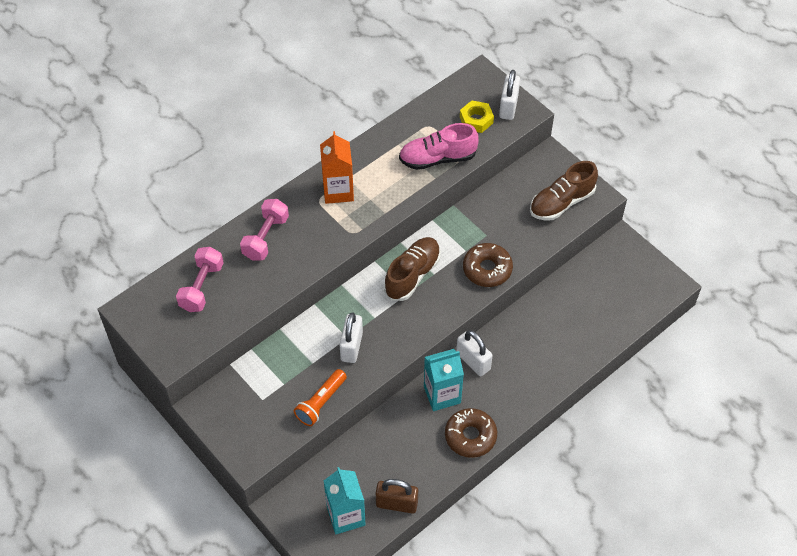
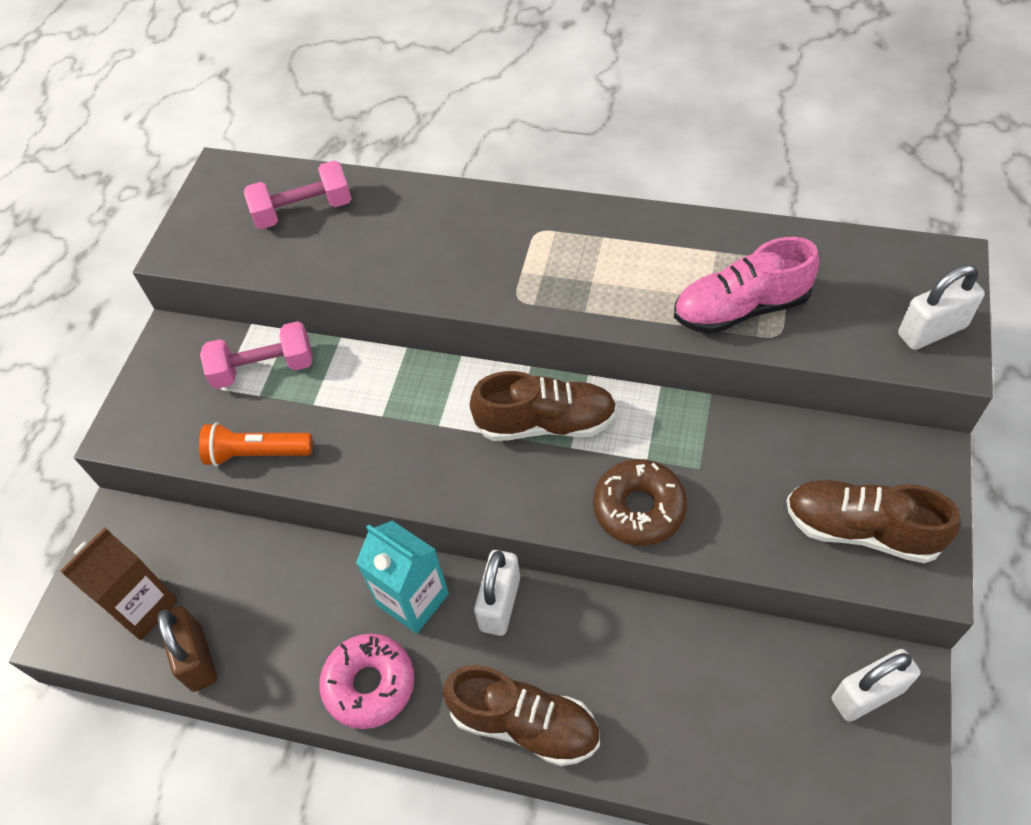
camera: 60 degrees right, 0 degrees up
pink dumbbell [240,199,289,261] -> pink dumbbell moved to [200,321,313,389]
orange carton [320,131,354,204] -> none
turquoise carton [324,467,366,534] -> brown carton [60,527,178,640]
white padlock [340,312,363,363] -> white padlock moved to [832,649,921,722]
pink shoe [399,123,479,170] -> pink shoe turned 60 degrees counterclockwise [674,237,820,334]
brown donut [445,408,497,458] -> pink donut [319,634,414,729]
yellow nut [460,101,494,133] -> none
none -> brown shoe [443,665,600,766]

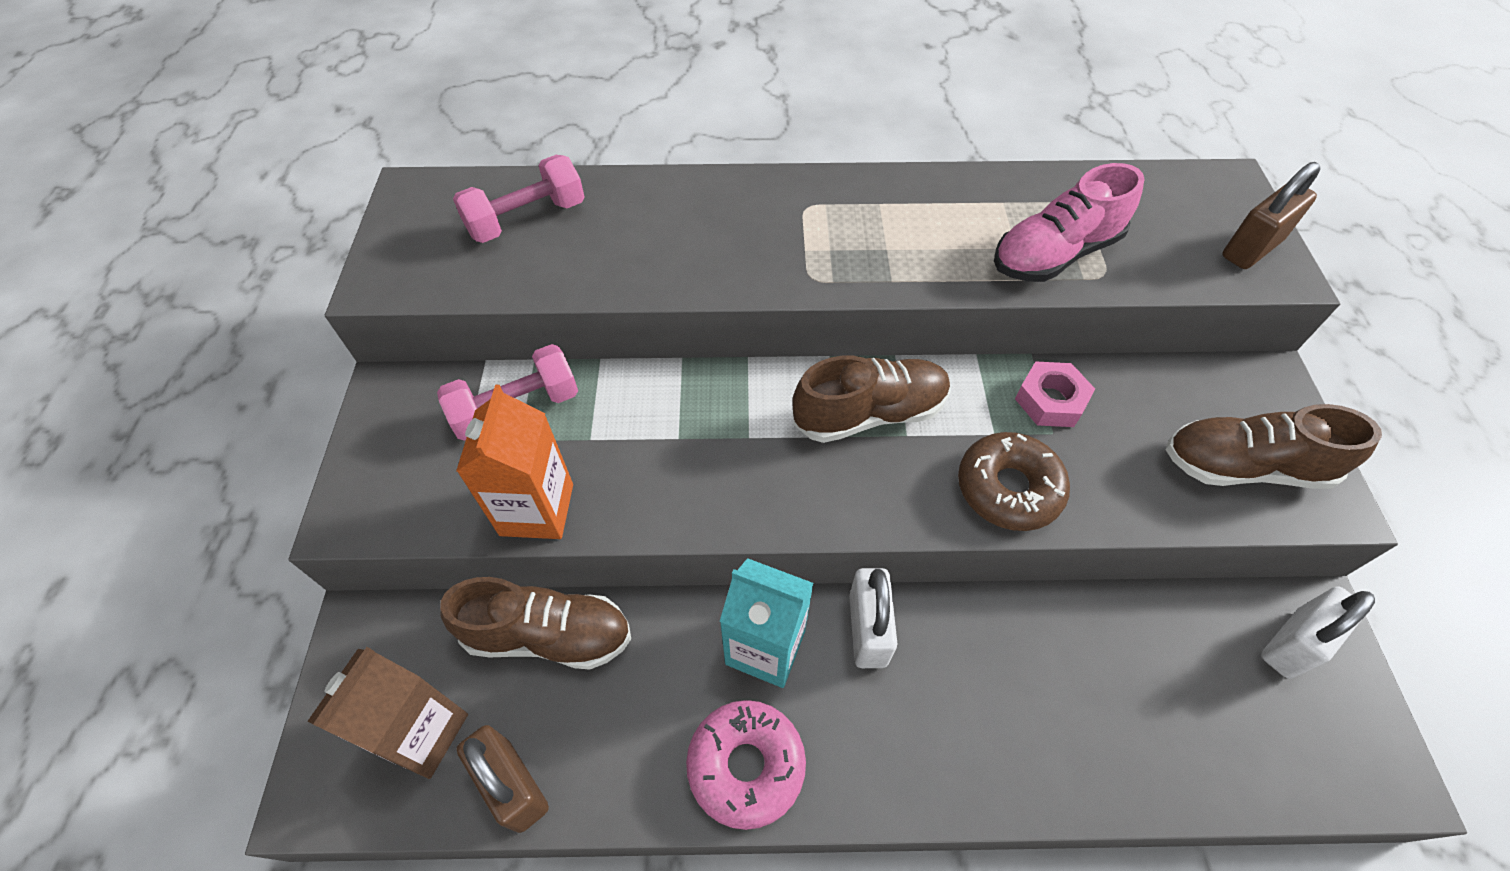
camera: 20 degrees left, 0 degrees up
orange flashlight [199,423,313,466] -> orange carton [456,385,573,539]
brown shoe [443,665,600,766] -> brown shoe moved to [440,577,631,670]
white padlock [898,265,985,350] -> brown padlock [1222,162,1321,269]
none -> pink nut [1015,361,1095,427]

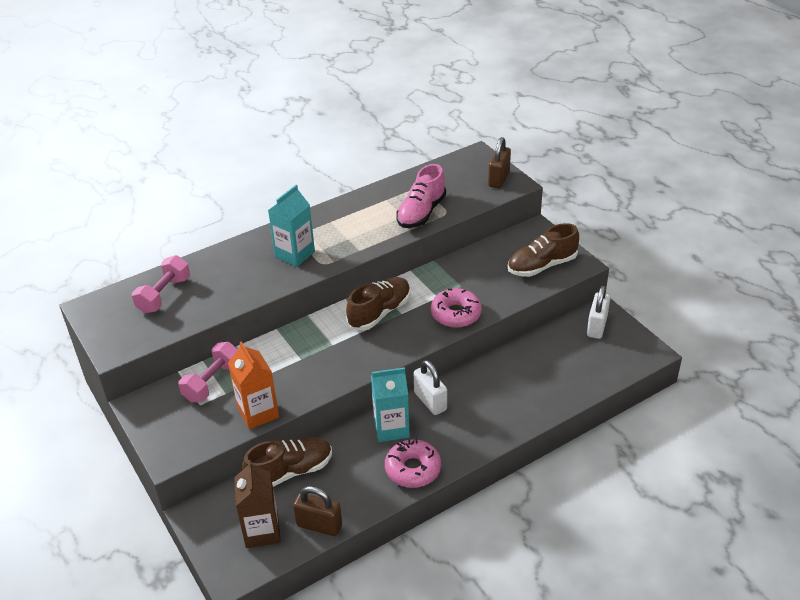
camera: 30 degrees left, 15 degrees down
brown donut [958,432,1070,531] -> pink donut [431,288,482,328]
pink nut [1015,361,1095,427] -> none
none -> turquoise carton [268,185,315,267]

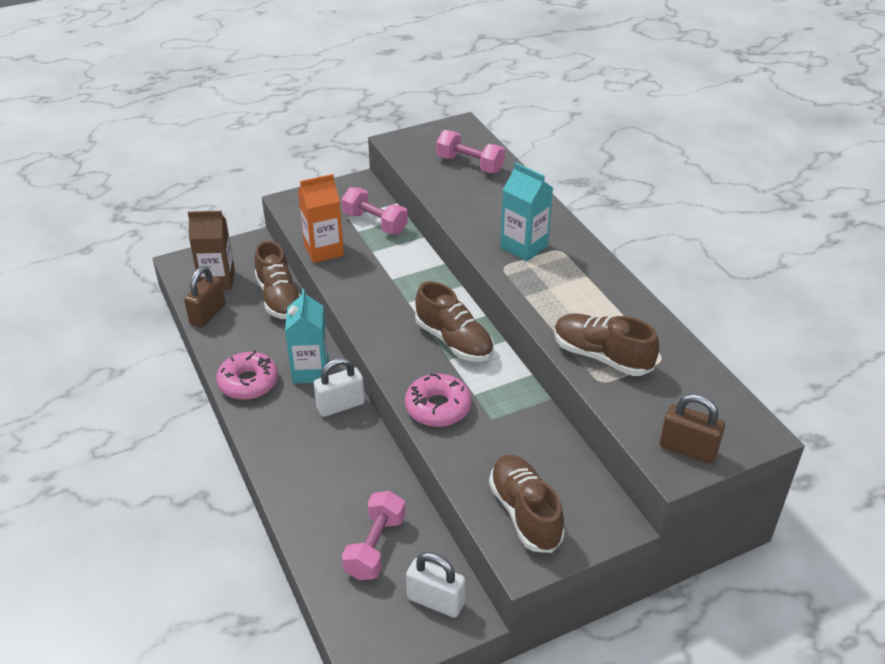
camera: 95 degrees right, 0 degrees up
pink shoe [396,164,446,228] -> brown shoe [554,314,659,376]
none -> pink dumbbell [342,491,405,580]

